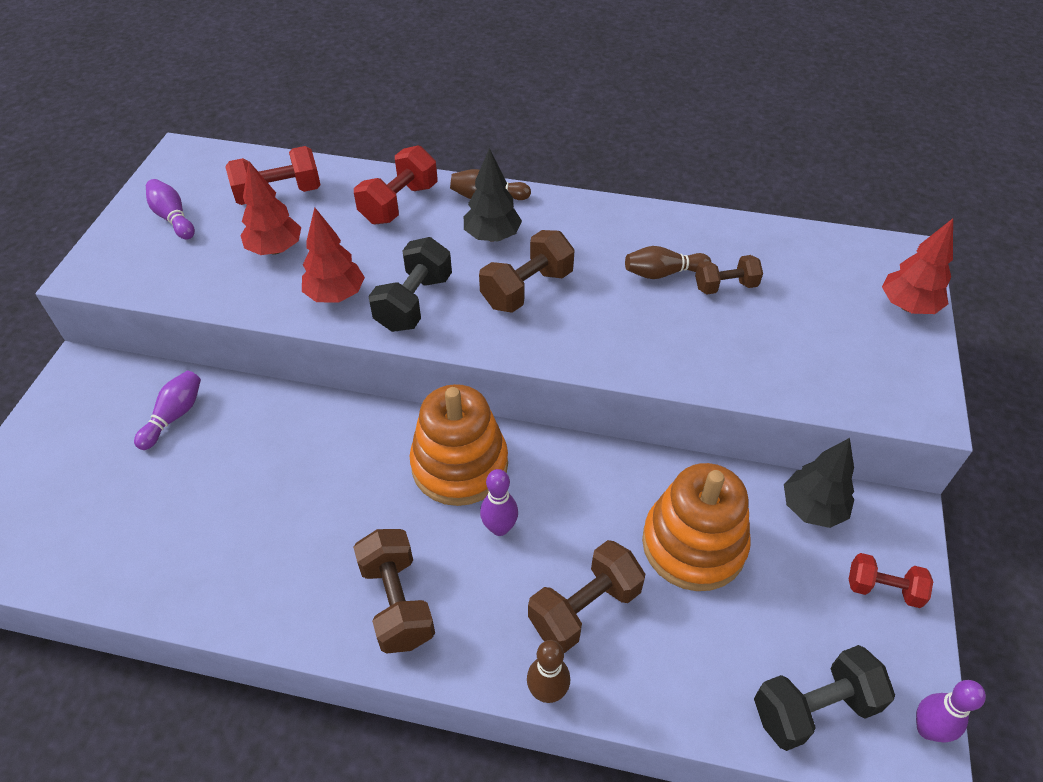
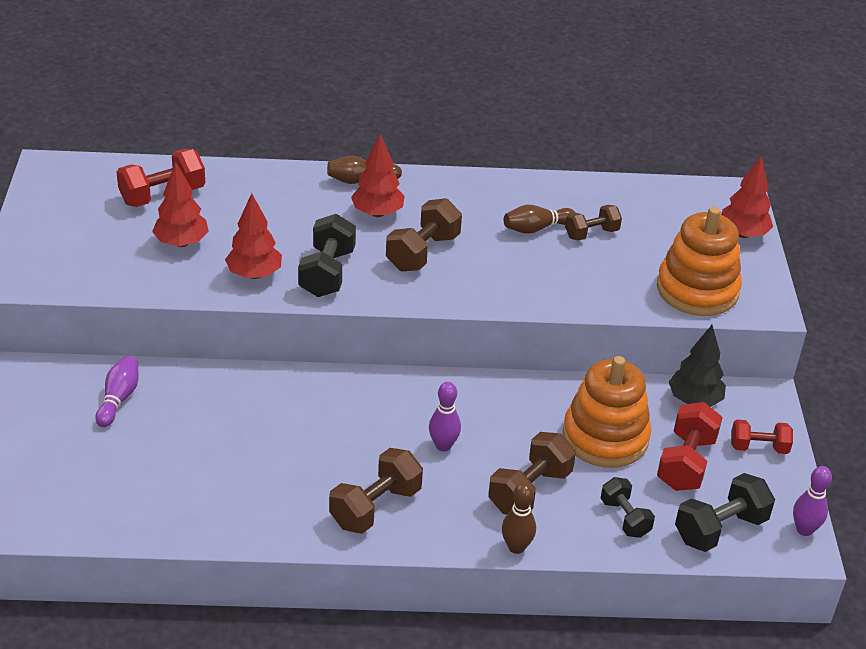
camera: 15 degrees left, 10 degrees down
purple bowling pin [146,179,195,240] -> none
brown dumbbell [353,529,435,654] -> brown dumbbell turned 75 degrees clockwise [329,448,423,534]
red dumbbell [354,145,438,225] -> red dumbbell moved to [657,402,723,491]
orange stacking toy [410,384,508,506] -> orange stacking toy moved to [657,207,742,316]
black tree [464,148,522,242] -> red tree [351,134,405,217]
none -> black dumbbell [601,477,655,538]

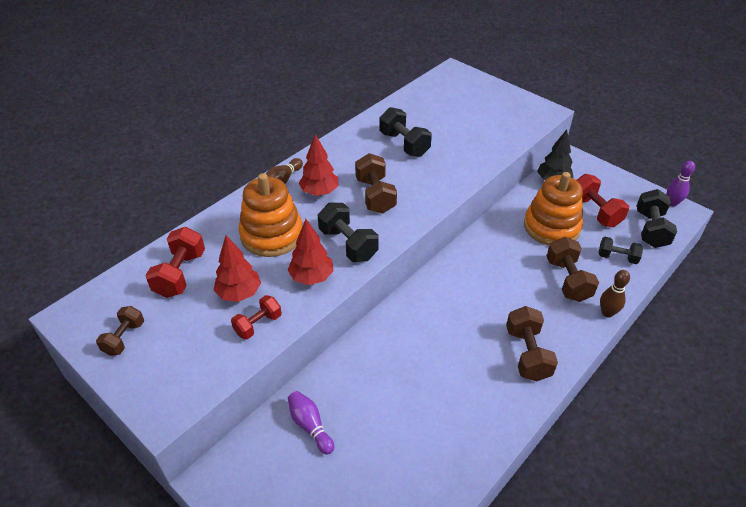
camera: 45 degrees left, 5 degrees up
purple bowling pin [429,382,461,451] -> none
brown bowling pin [504,205,575,234] -> black dumbbell [379,107,432,157]
brown dumbbell [565,205,622,240] -> brown dumbbell moved to [96,306,144,356]
orange stacking toy [657,207,742,316] -> orange stacking toy moved to [239,173,302,257]
red tree [721,155,773,238] -> none
red dumbbell [731,419,793,454] -> red dumbbell moved to [231,295,282,339]

